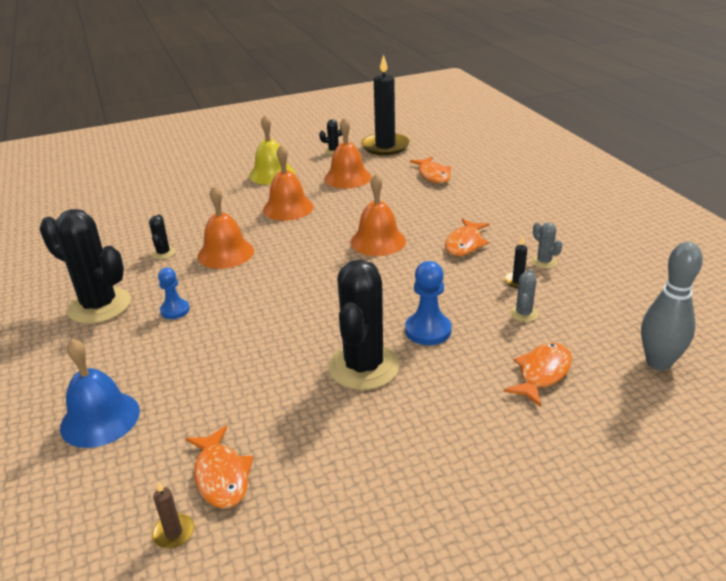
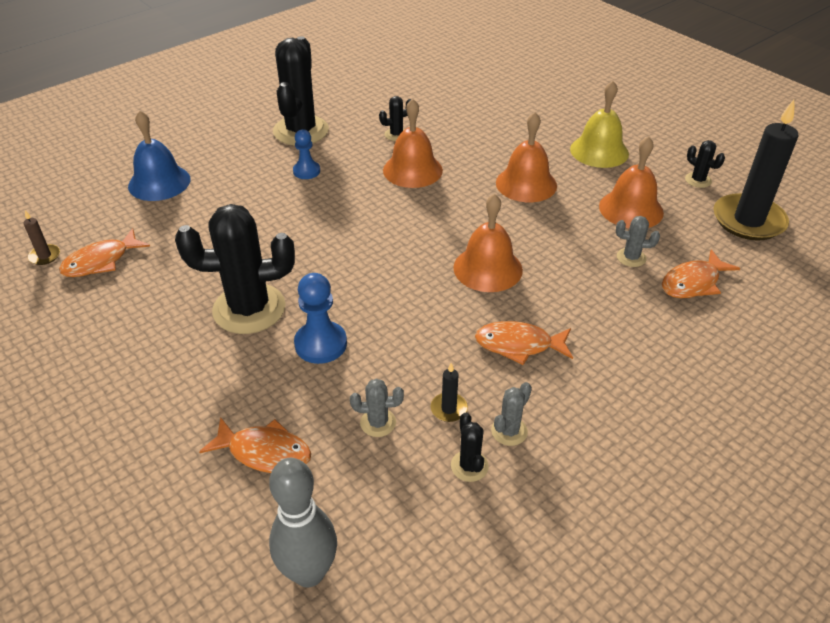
camera: 70 degrees right, 10 degrees up
none -> black cactus [451,413,489,482]
none -> grey cactus [616,216,660,267]

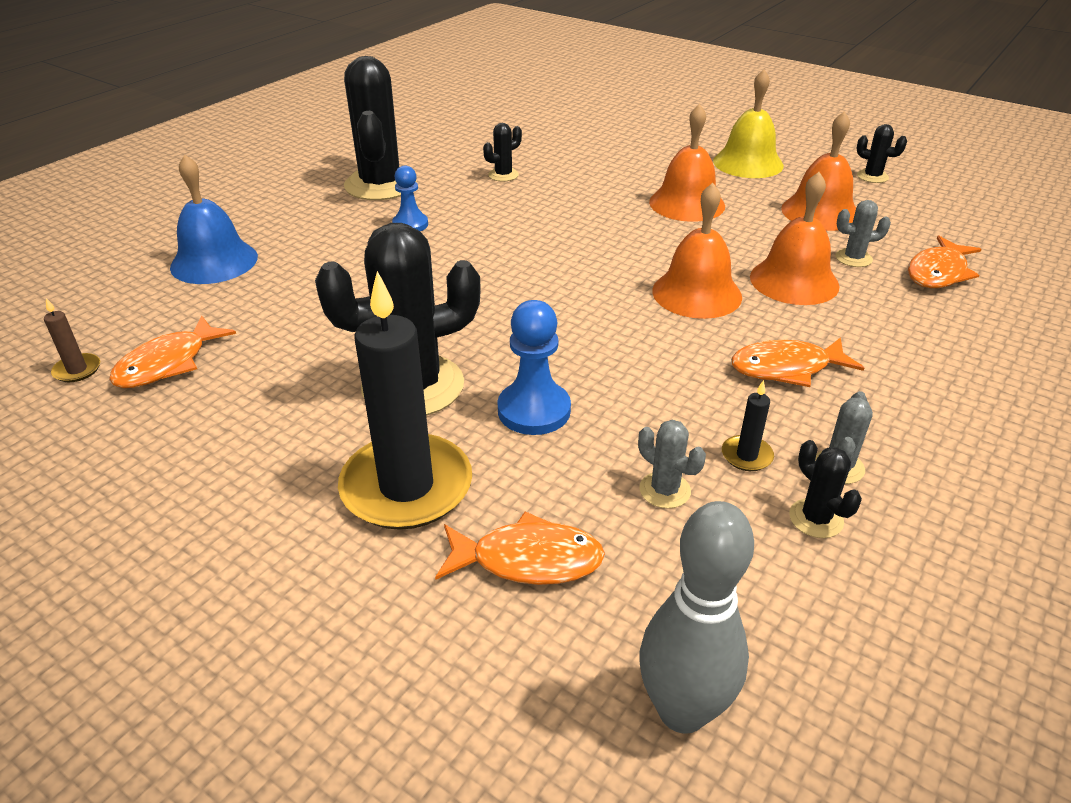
camera: 15 degrees left, 5 degrees down
grey cactus [350,379,404,437] -> grey cactus turned 60 degrees clockwise [638,420,706,509]
orange bell [383,99,443,188] -> orange bell moved to [750,172,840,305]
black candle [713,100,798,241] -> black candle moved to [338,271,472,530]

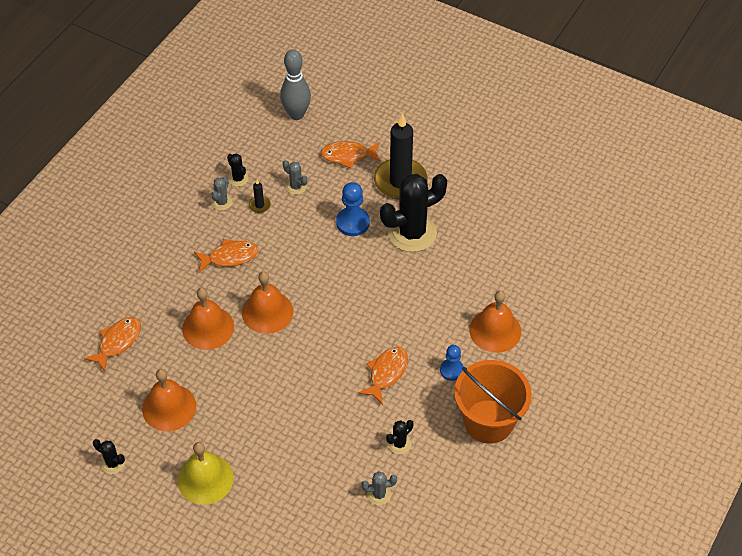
camera: 175 degrees right, 15 degrees up
brown candle [44,298,100,382] -> none
orange fish [109,315,236,388] -> orange fish moved to [358,347,408,405]
blue bell [170,155,258,284] -> none
black cactus [344,56,417,200] -> orange bucket [454,360,532,444]
orange bell [649,104,725,222] -> orange bell moved to [469,291,521,353]
grey cactus [835,200,891,267] -> grey cactus moved to [361,471,397,505]

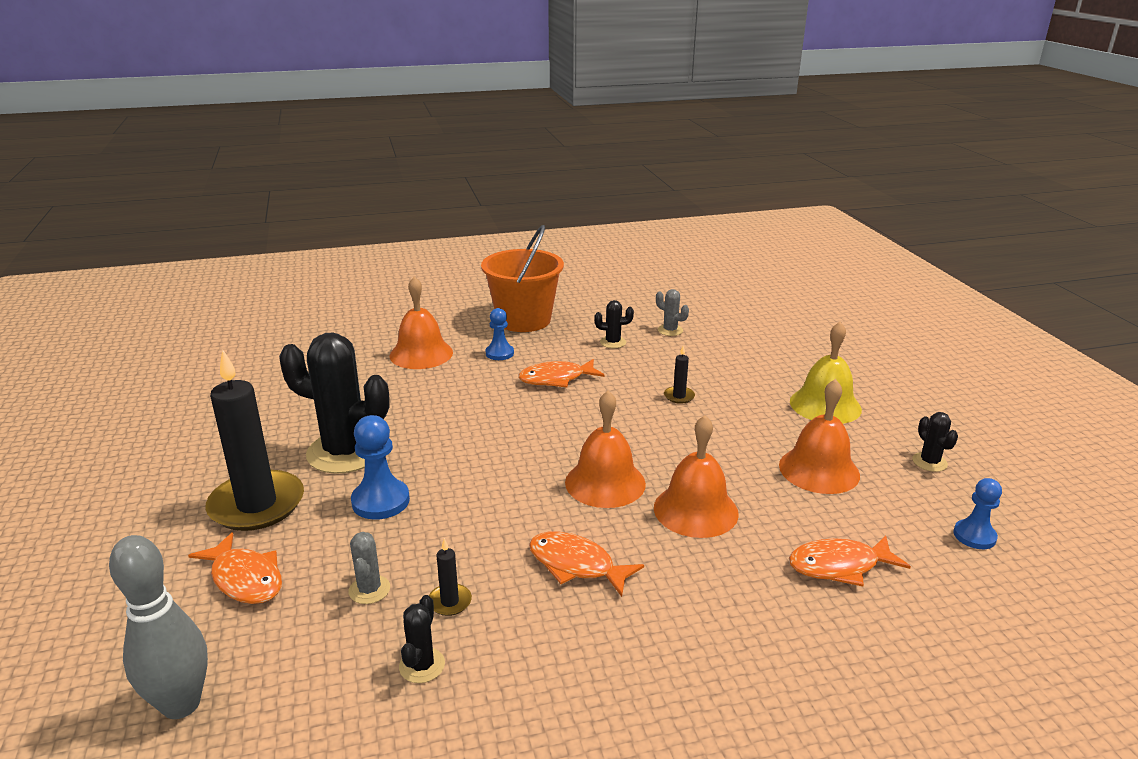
camera: 135 degrees left, 25 degrees down
grey cactus [212,176,233,211] -> none
none -> black candle [664,346,695,404]
none -> blue pawn [953,478,1002,549]

